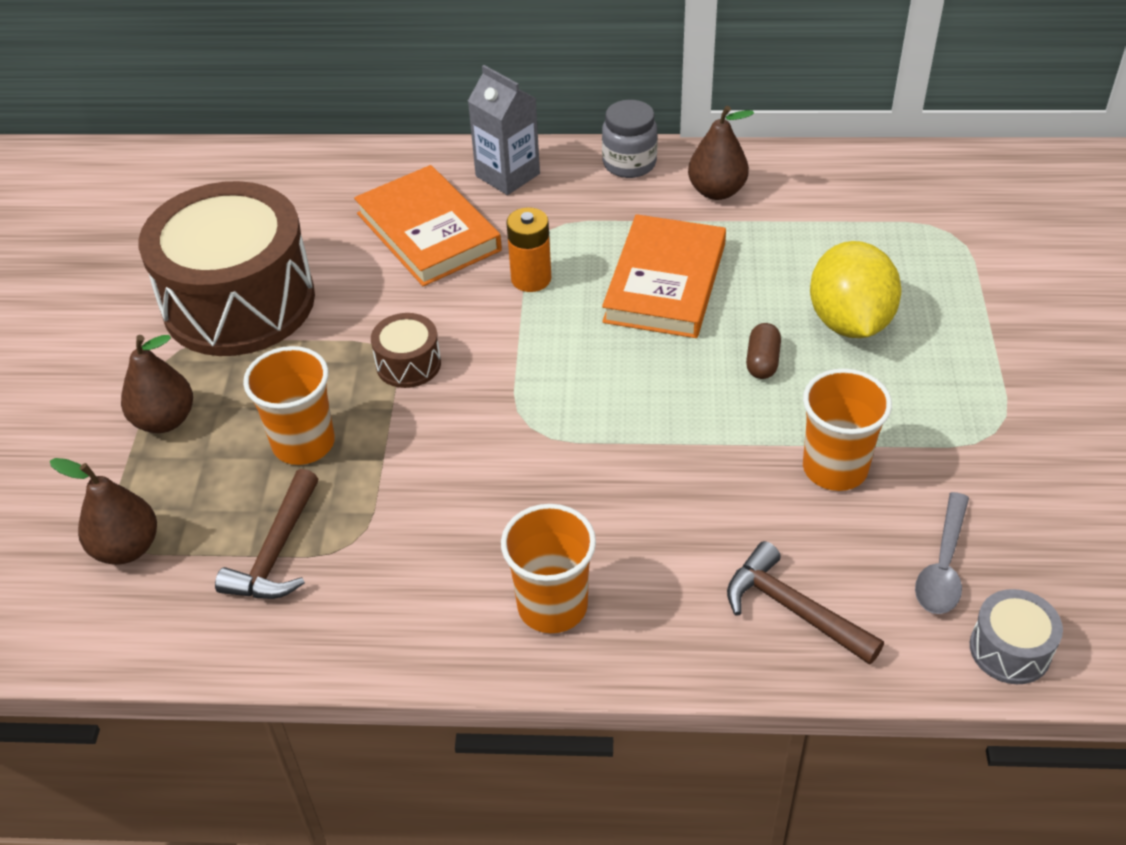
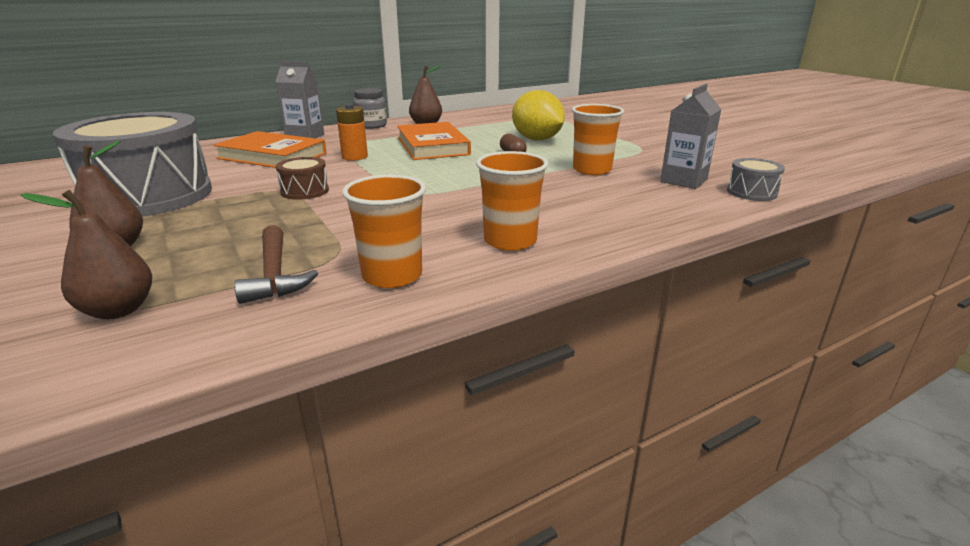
camera: 35 degrees left, 20 degrees down
brown drum [139,181,315,356] -> grey drum [53,112,212,217]
orange cup [243,346,335,465] -> orange cup moved to [342,175,426,288]
brown hammer [727,541,884,665] -> none
grey spoon [915,492,969,614] -> grey carton [660,84,721,189]

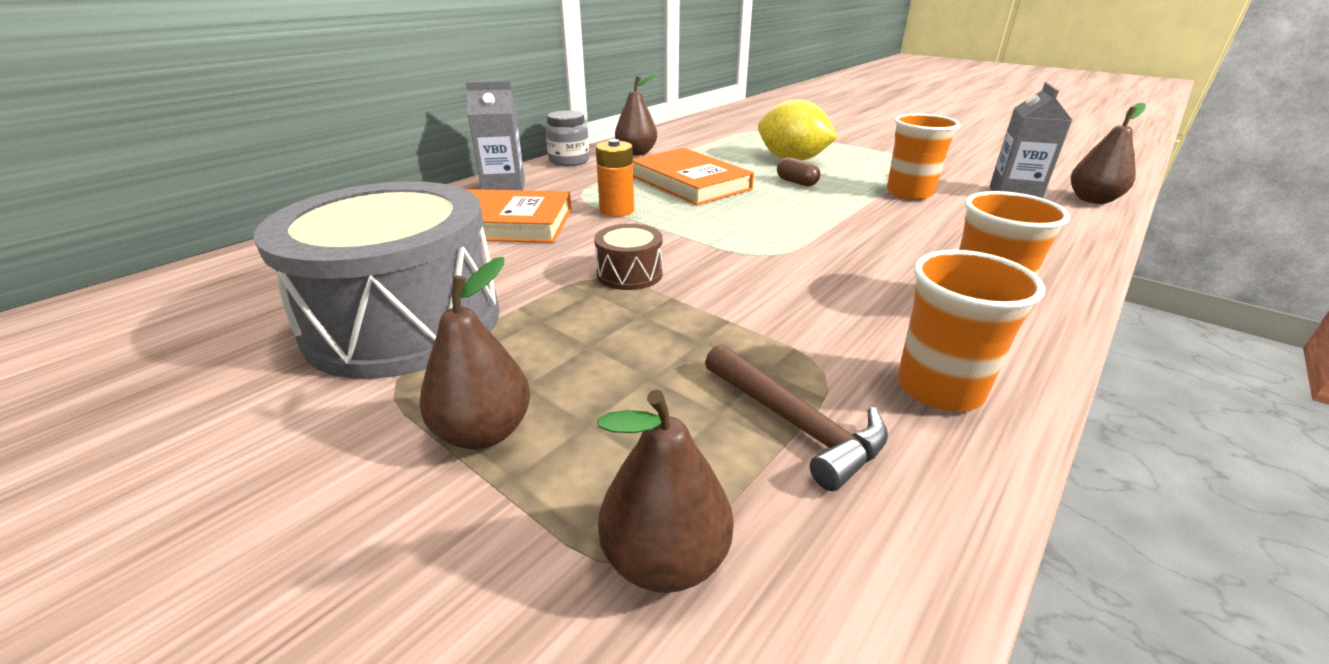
camera: 20 degrees left, 5 degrees up
grey drum [727,158,785,201] -> brown pear [1071,103,1146,204]

